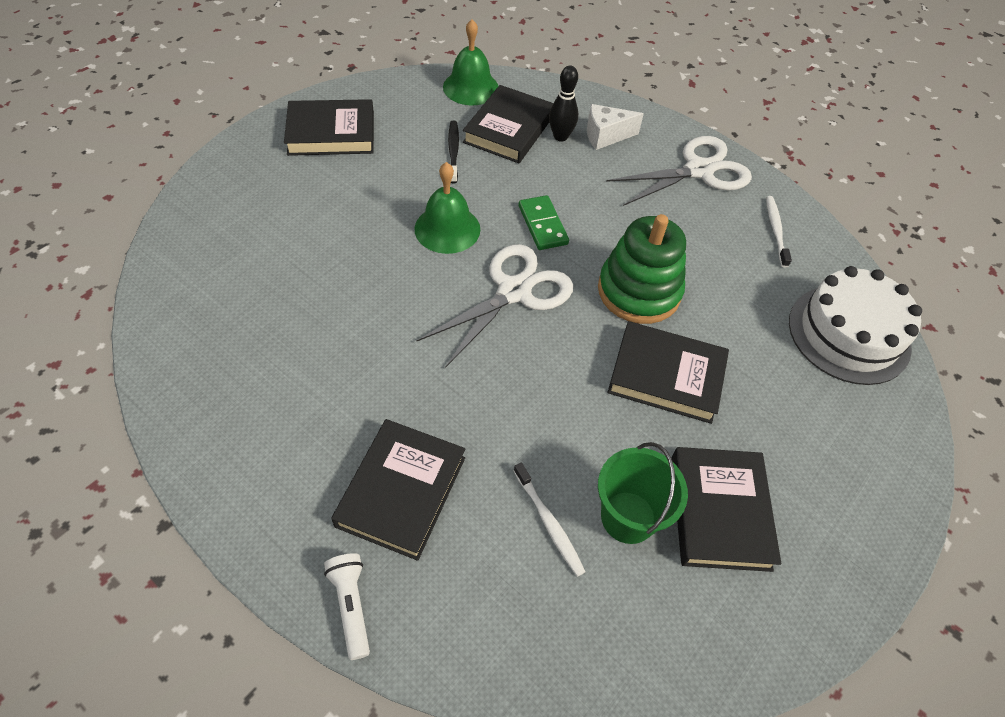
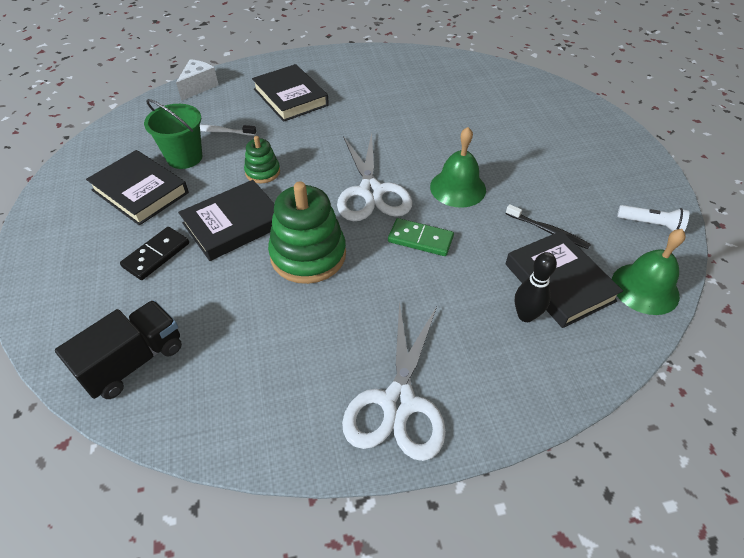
camera: 130 degrees right, 5 degrees down
black book [284,99,374,156] -> none
white flashlight [324,553,370,660] -> white flashlight moved to [617,205,689,232]
white cheese [587,104,644,150] -> white cheese moved to [176,59,218,101]
white toothbrush [766,196,792,268] -> none
white cake [789,266,922,385] -> black truck [55,300,182,399]
none -> black domino [120,227,189,280]
none -> green stacking toy [244,136,280,183]

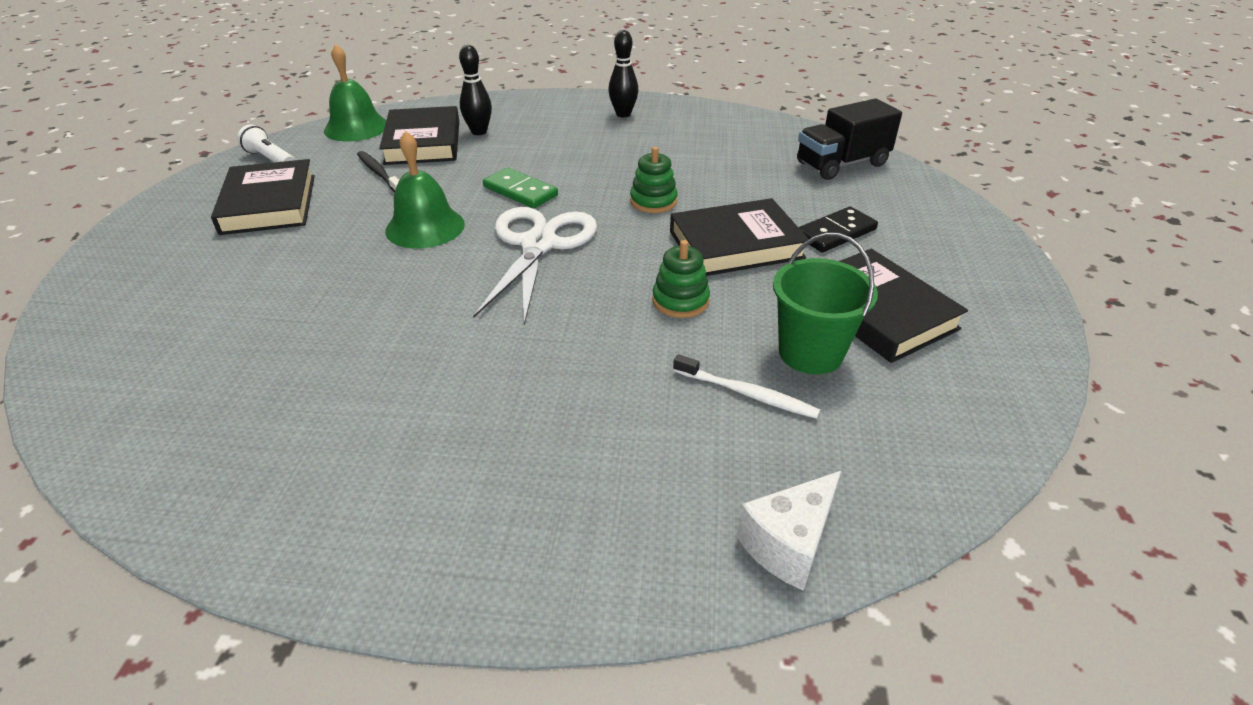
camera: 160 degrees left, 10 degrees down
black book [252,64,329,122] -> black book moved to [211,159,315,235]
green stacking toy [268,181,346,284] -> green stacking toy [630,147,678,213], size x0.53
white scissors [342,300,446,461] -> black bowling pin [608,30,639,118]

